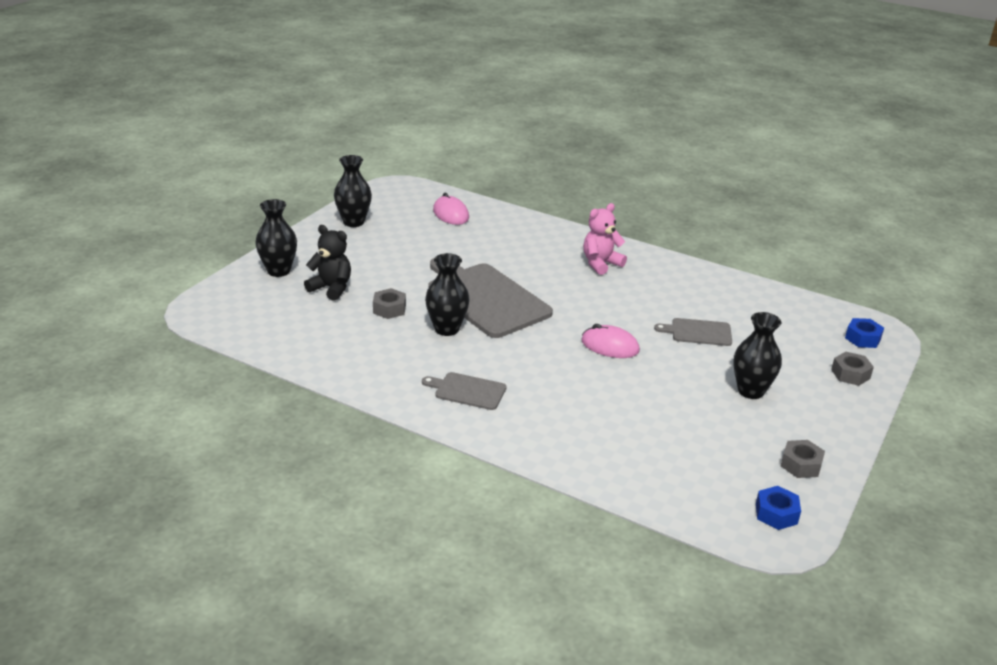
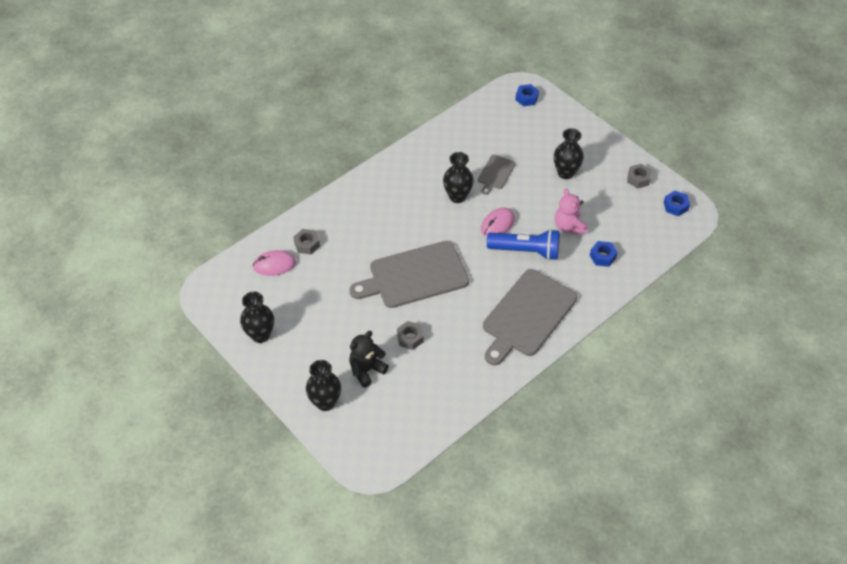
camera: 70 degrees left, 20 degrees up
grey cutting board [422,372,507,410] -> grey cutting board [483,269,578,365], size x2.07
black vase [425,253,470,336] -> black vase moved to [443,152,474,203]
pink teddy bear [583,203,627,275] -> pink teddy bear moved to [555,189,588,234]
grey nut [831,352,874,386] -> grey nut moved to [293,229,320,255]
none -> blue flashlight [487,229,559,260]
none -> blue nut [590,241,618,267]

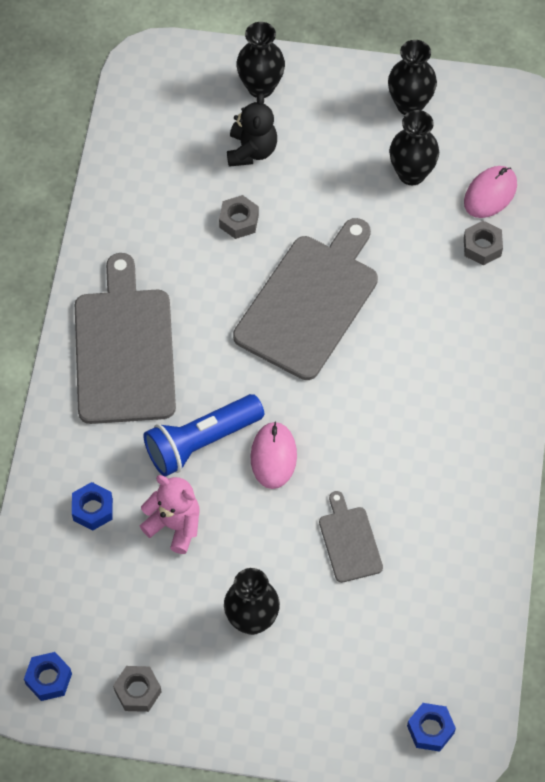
camera: 140 degrees right, 10 degrees up
black vase [443,152,474,203] -> black vase moved to [389,110,439,185]

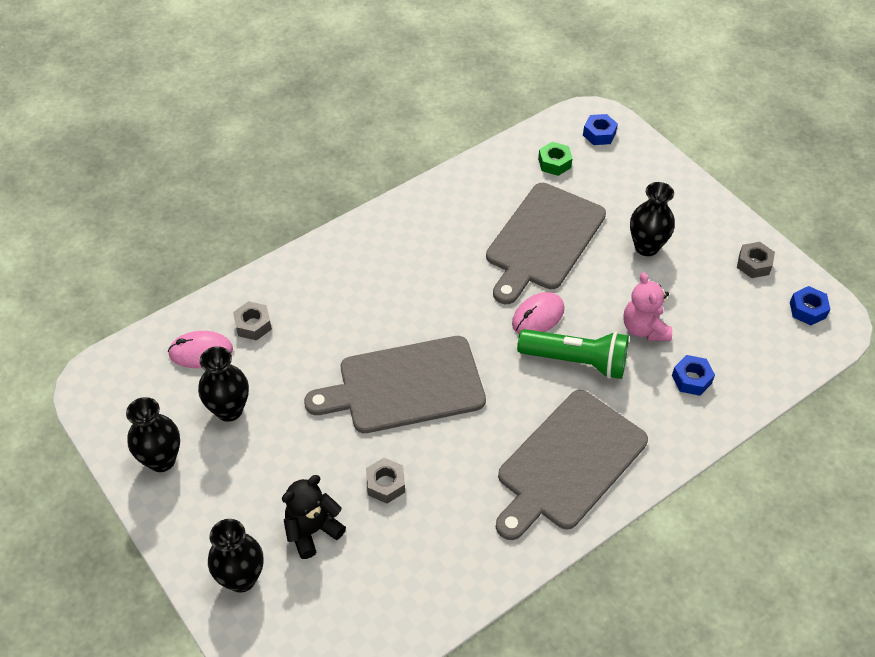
camera: 135 degrees left, 10 degrees down
blue flashlight [143,394,264,477] -> green flashlight [517,329,629,379]
grey cutting board [319,491,383,583] -> grey cutting board [486,183,606,304], size x2.07
none -> green nut [538,142,573,176]

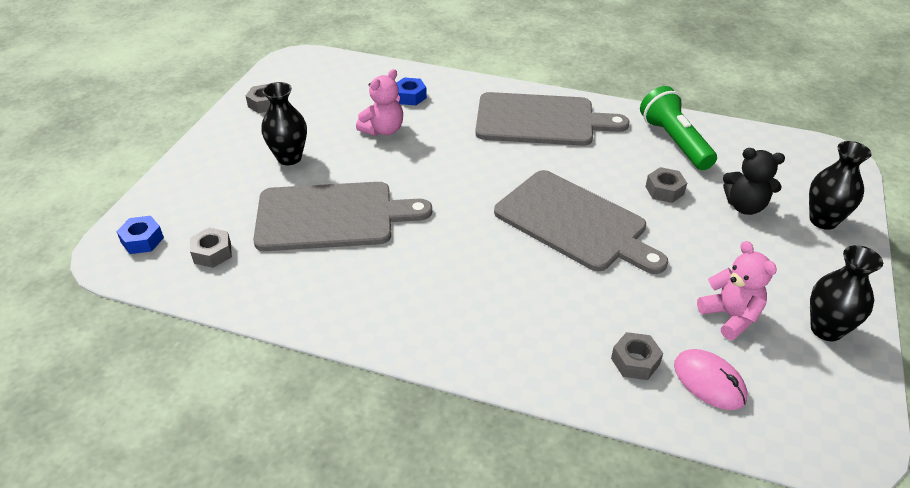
camera: 125 degrees left, 10 degrees down
black vase [198,346,249,422] -> pink teddy bear [697,241,777,340]
pink mouse [512,292,564,334] -> none
green flashlight [517,329,629,379] -> green flashlight moved to [640,86,717,170]
green nut [538,142,573,176] -> grey nut [190,228,232,268]
blue nut [790,286,830,325] -> none

